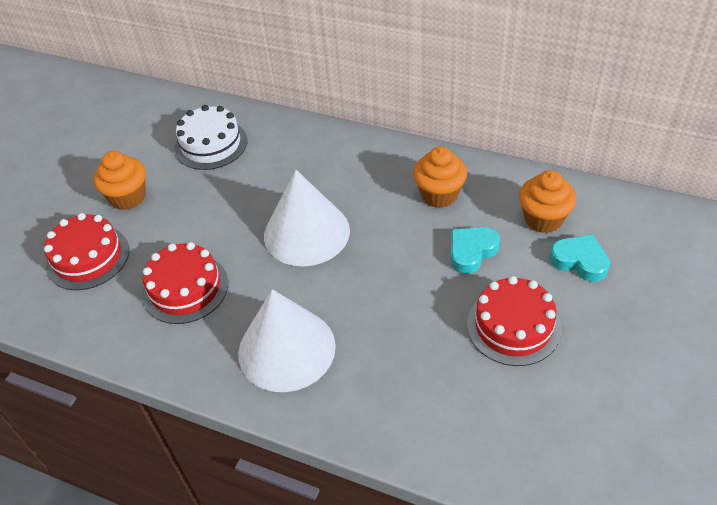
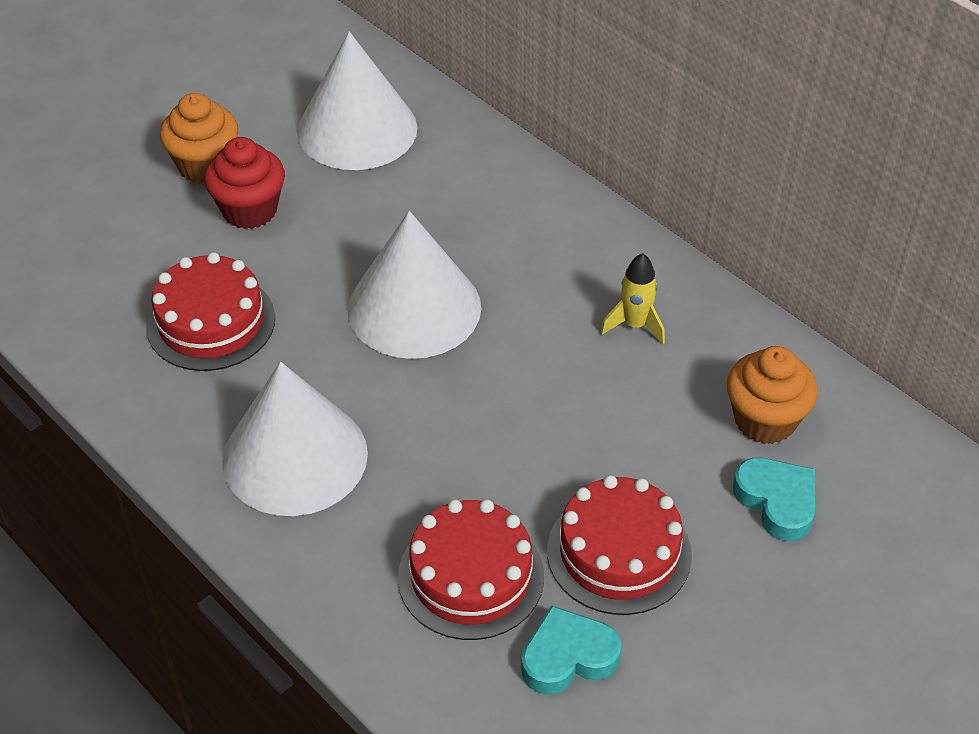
camera: 20 degrees right, 0 degrees up
red cake [44,213,129,290] -> red cake moved to [398,499,544,640]
white cake [175,105,247,170] -> white cone [297,31,418,170]
orange cupcake [413,147,467,208] -> yellow rocket [600,253,665,344]
turquoise heart [451,227,500,274] -> turquoise heart moved to [521,605,622,695]
none -> red cupcake [204,137,285,229]

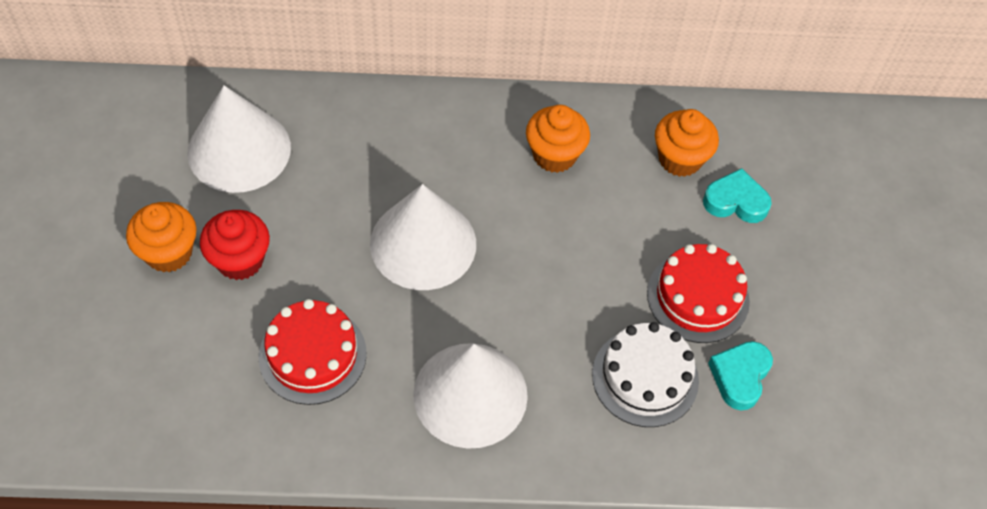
camera: 50 degrees left, 10 degrees up
red cake [398,499,544,640] -> white cake [592,322,699,427]
yellow rocket [600,253,665,344] -> orange cupcake [526,105,590,173]

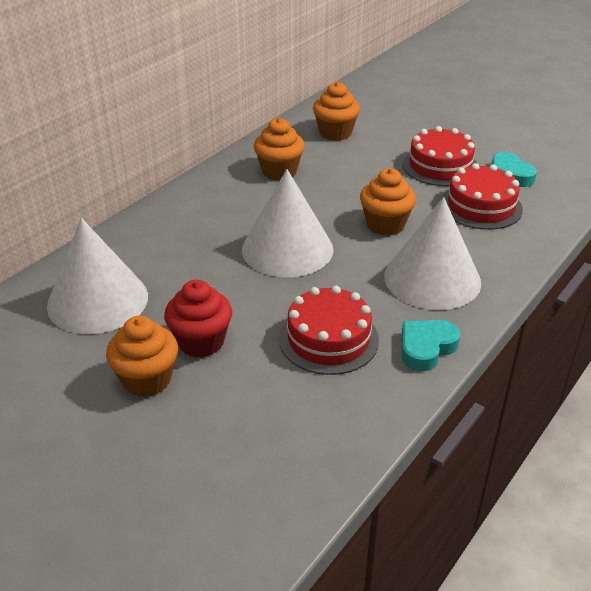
camera: 50 degrees left, 20 degrees down
white cake [592,322,699,427] -> red cake [441,163,523,230]
turquoise heart [703,168,772,223] -> turquoise heart moved to [402,320,460,371]
none -> orange cupcake [360,168,416,236]

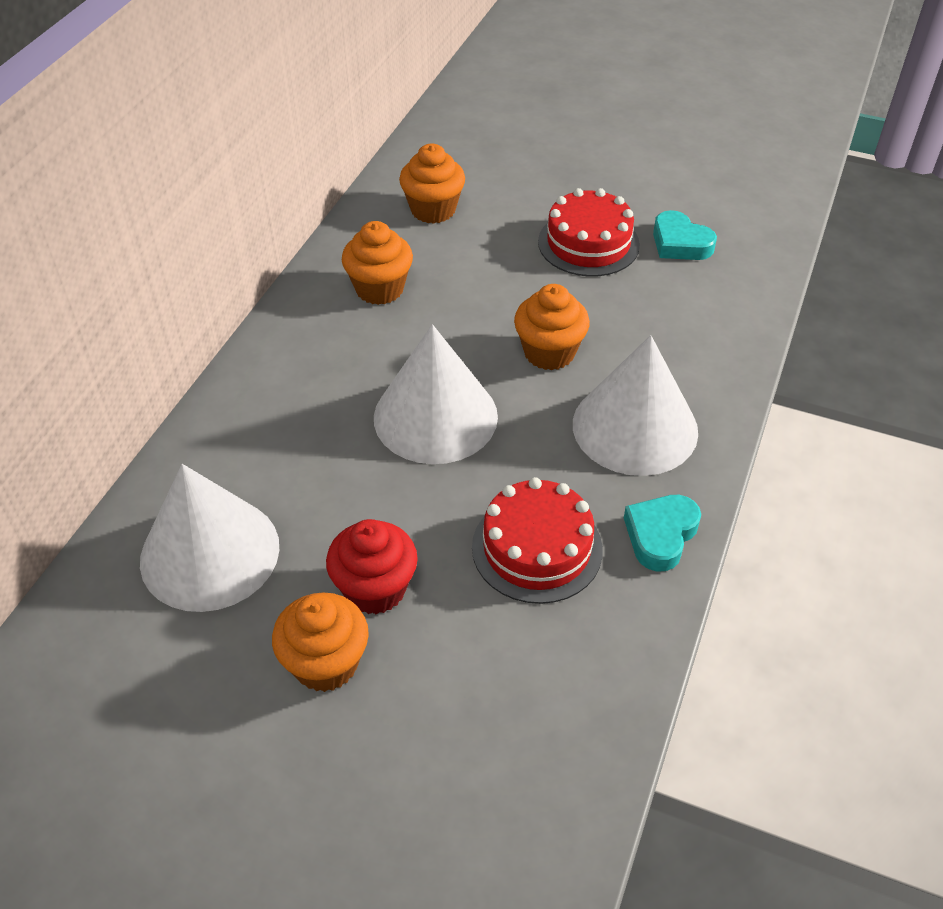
camera: 15 degrees left, 10 degrees up
red cake [441,163,523,230] -> none

